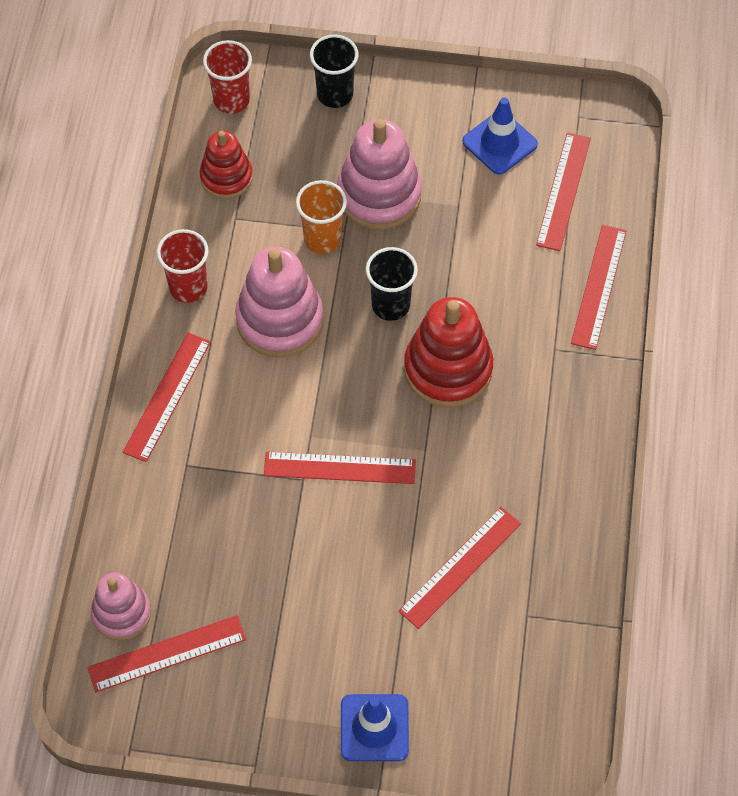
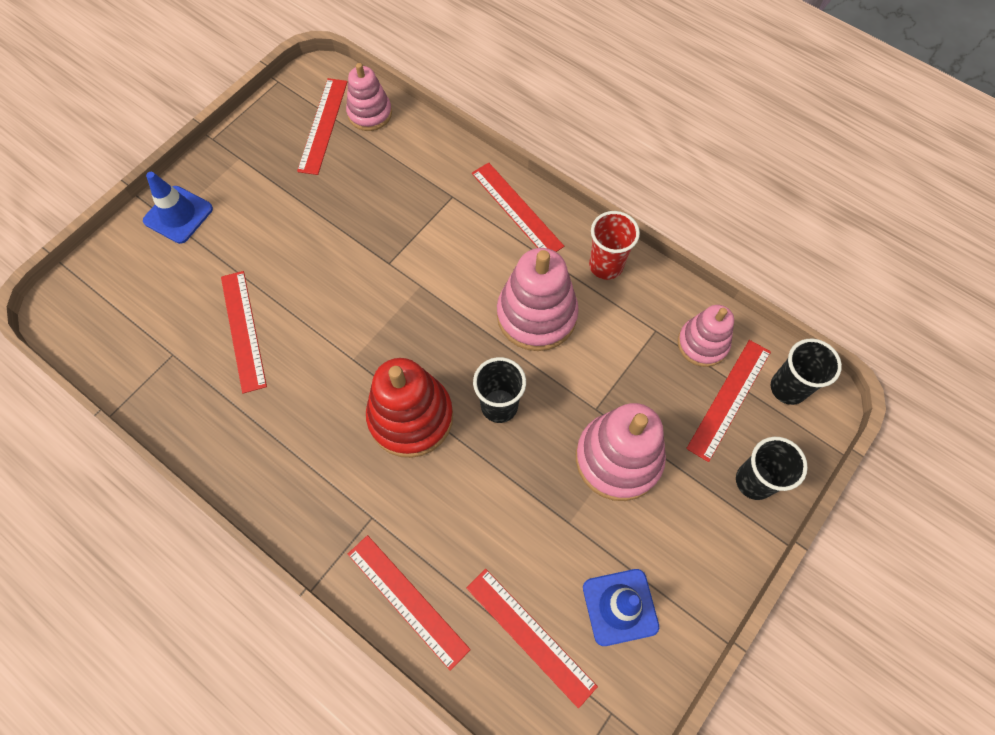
camera: 120 degrees right, 5 degrees up
red stacking toy [200,131,253,199] -> pink stacking toy [678,305,734,367]
red cup [203,40,252,114] -> black cup [771,339,842,405]
red ruler [264,452,416,484] -> red ruler moved to [686,340,771,462]
orange cup [296,180,347,254] -> none

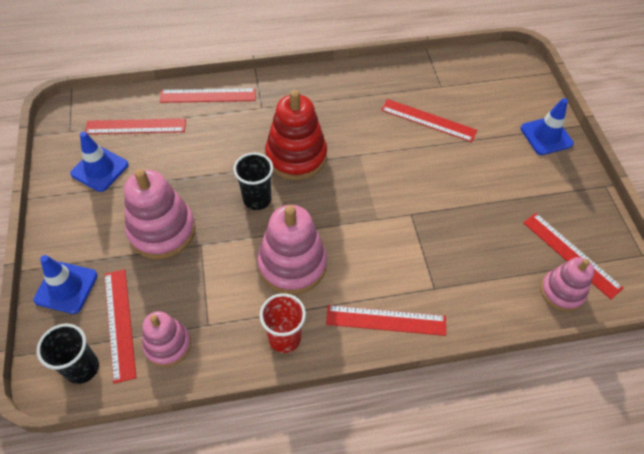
camera: 130 degrees right, 10 degrees down
black cup [736,437,808,500] -> blue traffic cone [33,255,98,314]

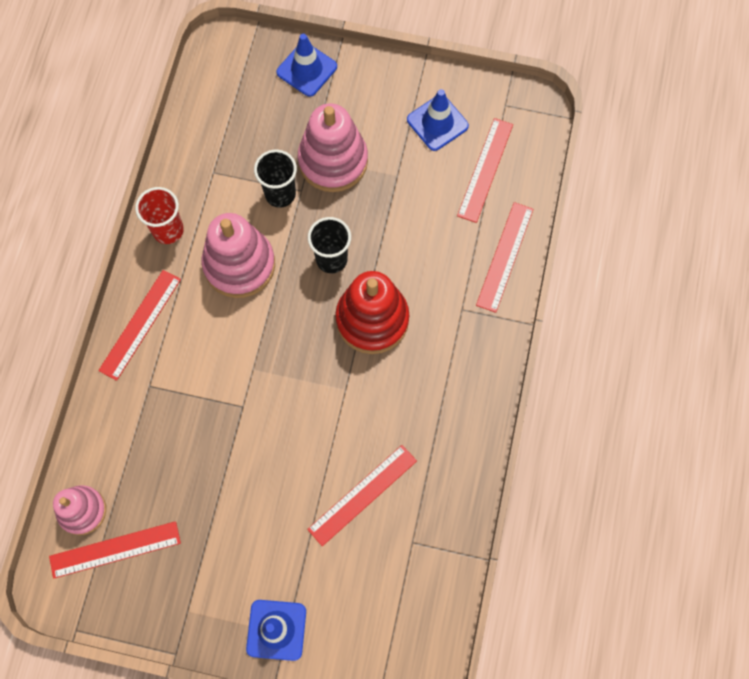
camera: 115 degrees right, 15 degrees up
black cup [37,324,99,384] -> black cup moved to [254,150,297,208]
red ruler [104,269,137,384] -> none
pink stacking toy [142,311,191,367] -> none

